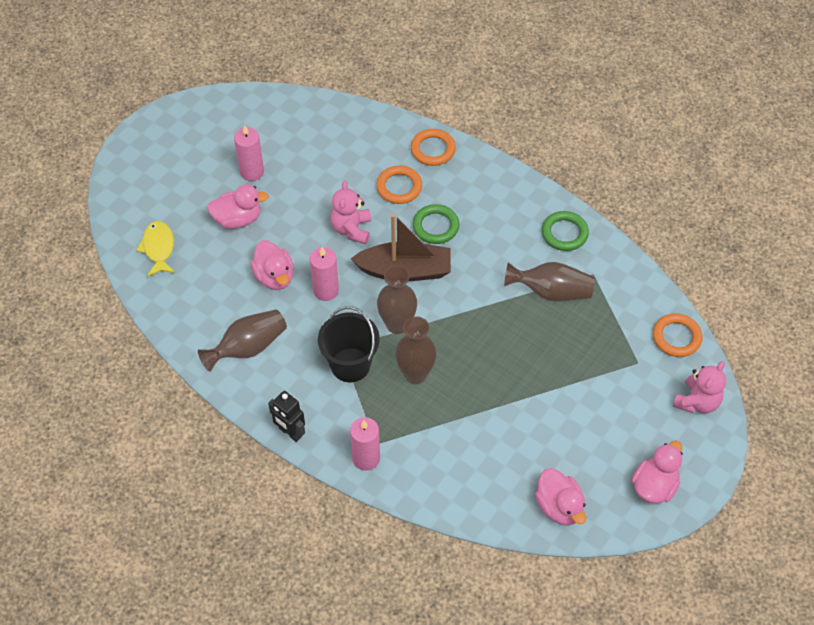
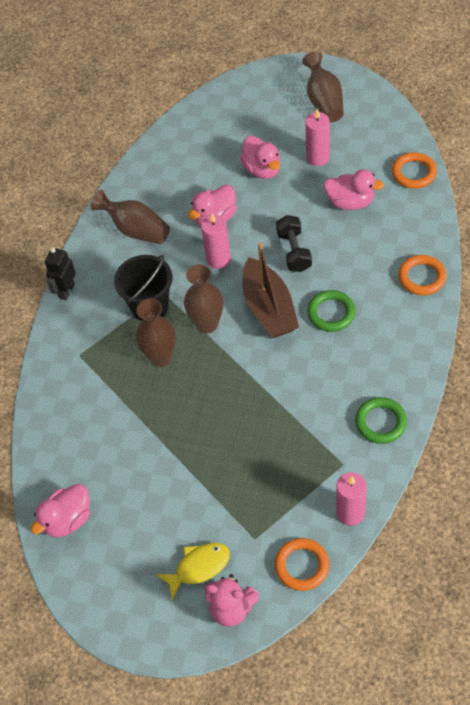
camera: 75 degrees right, 0 degrees up
yellow fish [136,221,175,277] -> yellow fish moved to [156,543,230,600]
pink teddy bear [331,181,371,244] -> black dumbbell [276,215,312,272]
pink candle [350,417,380,471] -> pink candle moved to [336,472,367,526]
orange ring [376,166,422,204] -> orange ring moved to [392,152,437,189]
brown vase [504,262,595,301] -> brown vase moved to [302,51,343,122]
pink duck [632,440,683,504] -> pink duck moved to [324,170,384,210]

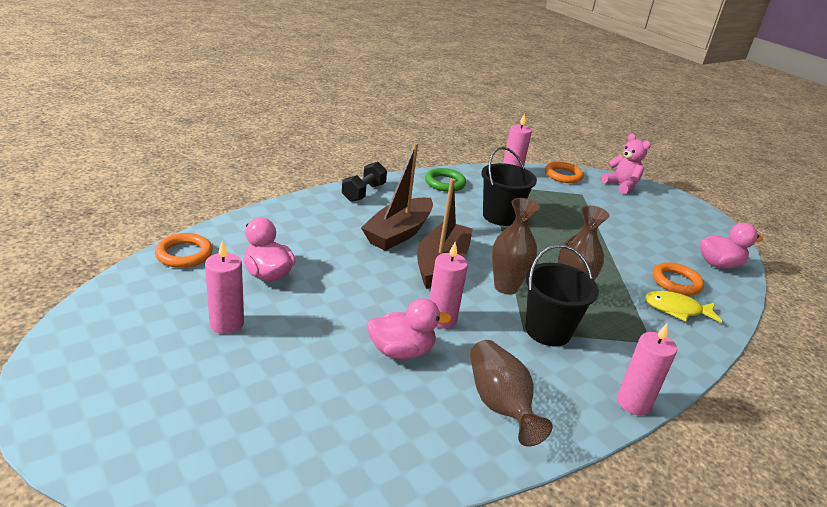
camera: 150 degrees left, 25 degrees down
black robot [45,248,76,300] -> pink candle [617,324,677,415]
yellow fish [156,543,230,600] -> yellow fish moved to [645,291,722,323]
pink duck [240,136,280,179] -> none
black dumbbell [276,215,312,272] -> black dumbbell moved to [342,162,387,202]
brown vase [302,51,343,122] -> none
green ring [307,290,356,332] -> brown boat [361,143,433,251]
orange ring [398,255,447,295] -> orange ring moved to [653,262,704,296]
none -> black bucket [481,147,537,226]

